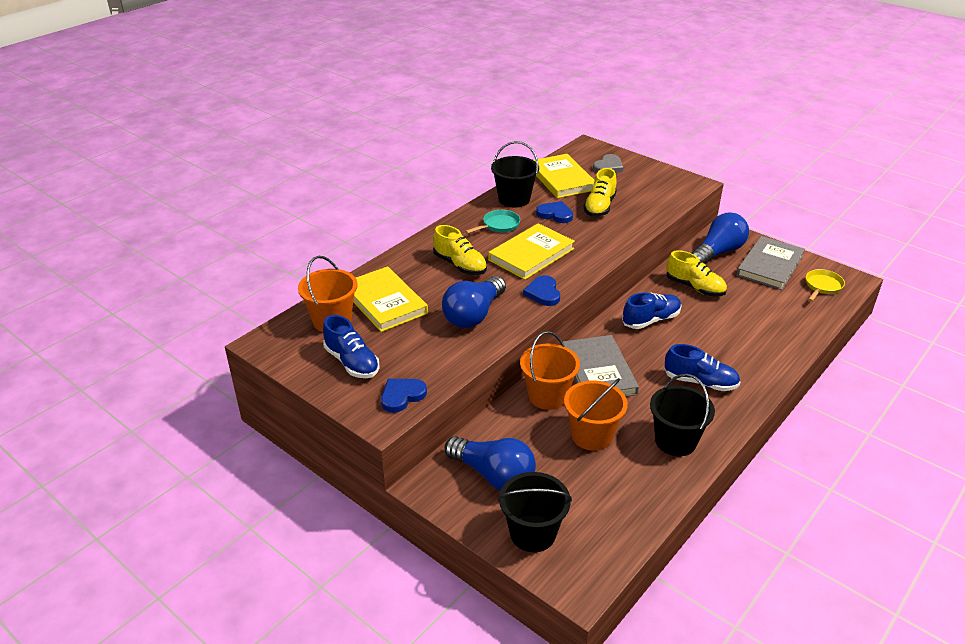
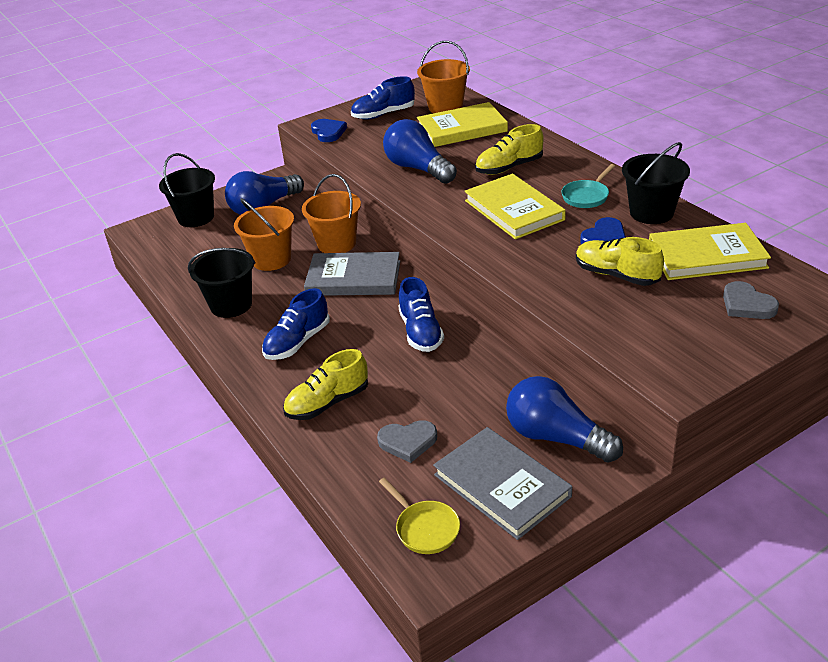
camera: 110 degrees right, 0 degrees up
turquoise pan [465,210,520,234] -> turquoise pan turned 60 degrees clockwise [561,164,615,208]
blue heart [523,275,560,306] -> none
yellow shoe [666,250,727,297] -> yellow shoe moved to [283,349,368,420]
blue light bulb [692,212,749,264] -> blue light bulb turned 150 degrees clockwise [506,376,623,463]
none -> grey heart [377,420,437,463]

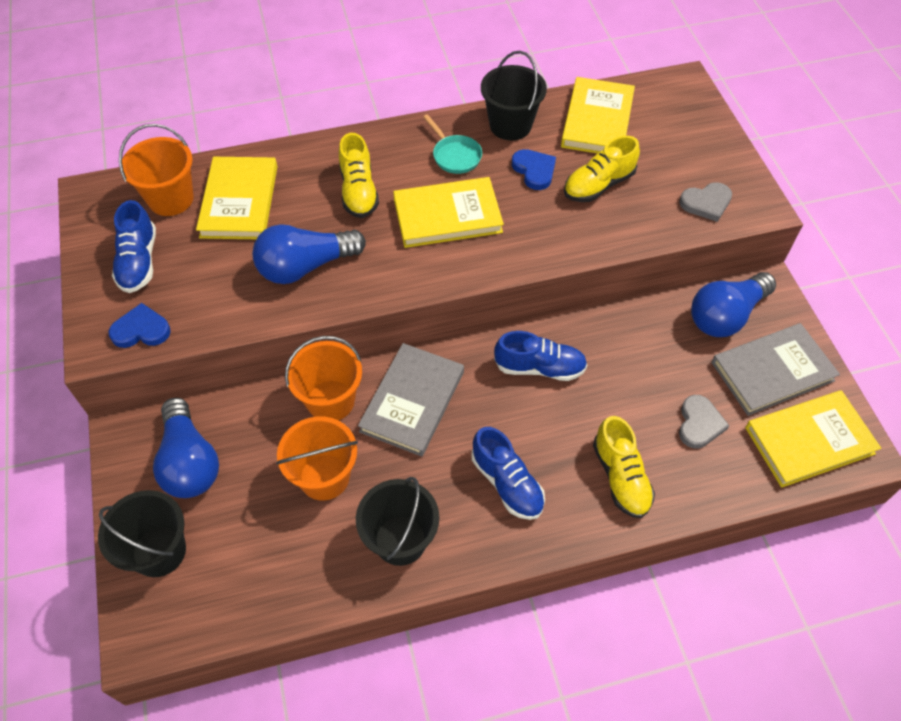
camera: 75 degrees left, 20 degrees up
yellow pan [379,478,460,554] -> yellow book [745,390,881,488]
grey heart [723,281,779,319] -> grey heart moved to [679,182,732,222]

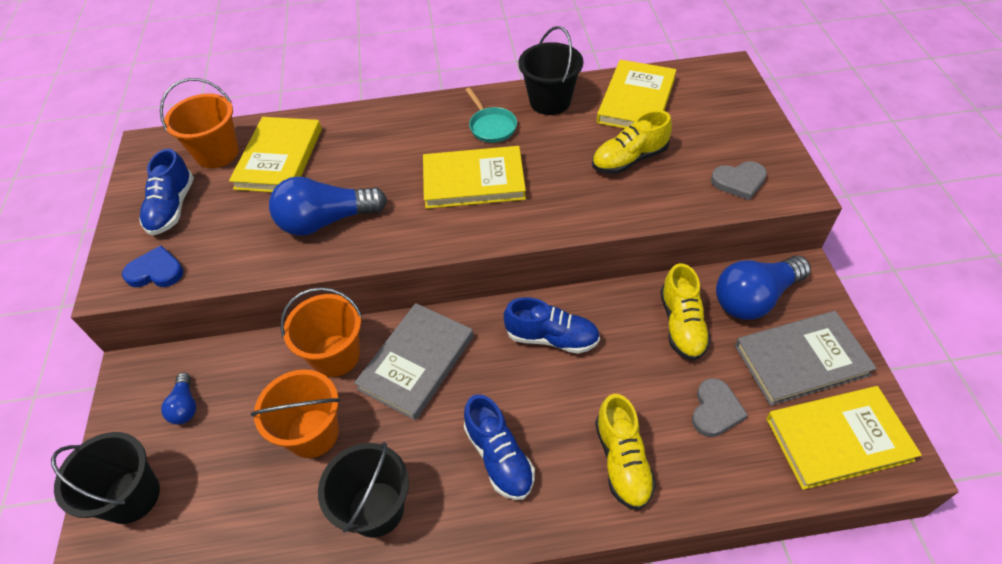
camera: 10 degrees right, 5 degrees down
blue light bulb [153,398,219,498] -> blue light bulb [161,373,196,424], size x0.51
yellow shoe [339,133,379,218] -> yellow shoe moved to [660,263,711,361]
blue heart [512,149,556,190] -> none

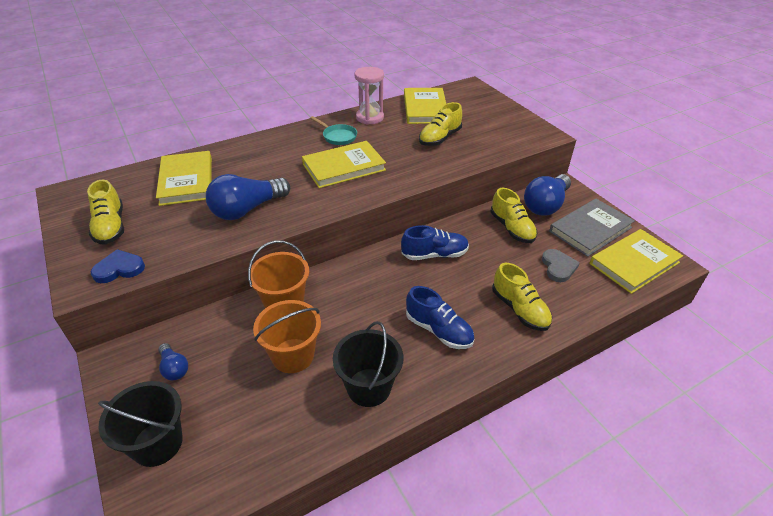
camera: 25 degrees left, 10 degrees down
blue shoe [139,149,194,235] -> yellow shoe [87,180,124,245]
orange bucket [160,78,239,168] -> none
grey book [354,303,474,421] -> none
black bucket [518,26,584,115] -> pink hourglass [355,67,384,125]
grey heart [711,162,767,200] -> none

